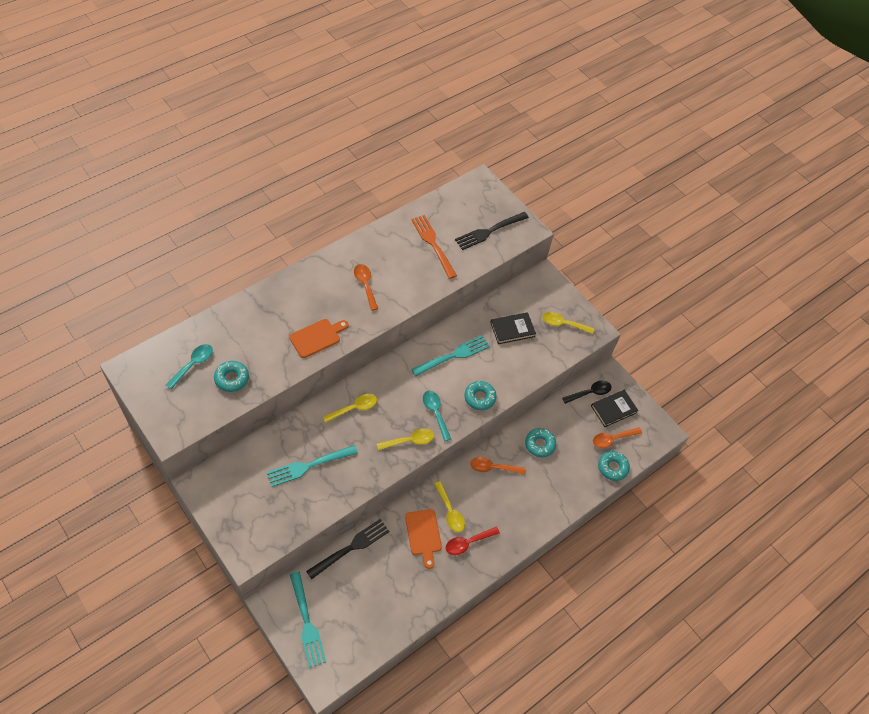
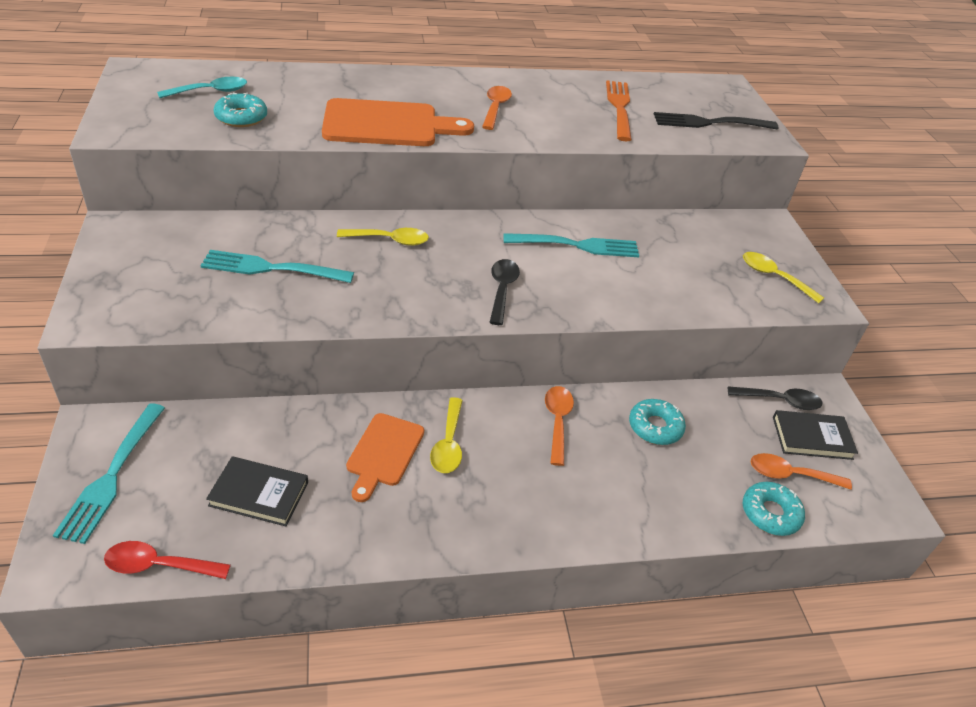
camera: 30 degrees right, 15 degrees down
orange cutting board [289,319,349,358] -> orange cutting board [322,98,474,146], size x1.64
black fork [306,519,389,580] -> none
yellow spoon [377,429,434,450] -> none
turquoise spoon [423,391,451,441] -> black spoon [489,259,520,325]
red spoon [446,527,500,555] -> red spoon moved to [104,541,231,579]
turquoise donut [464,381,497,410] -> none
orange spoon [470,457,525,475] -> orange spoon turned 60 degrees clockwise [545,386,574,466]
black book [490,312,536,344] -> black book moved to [206,456,308,526]

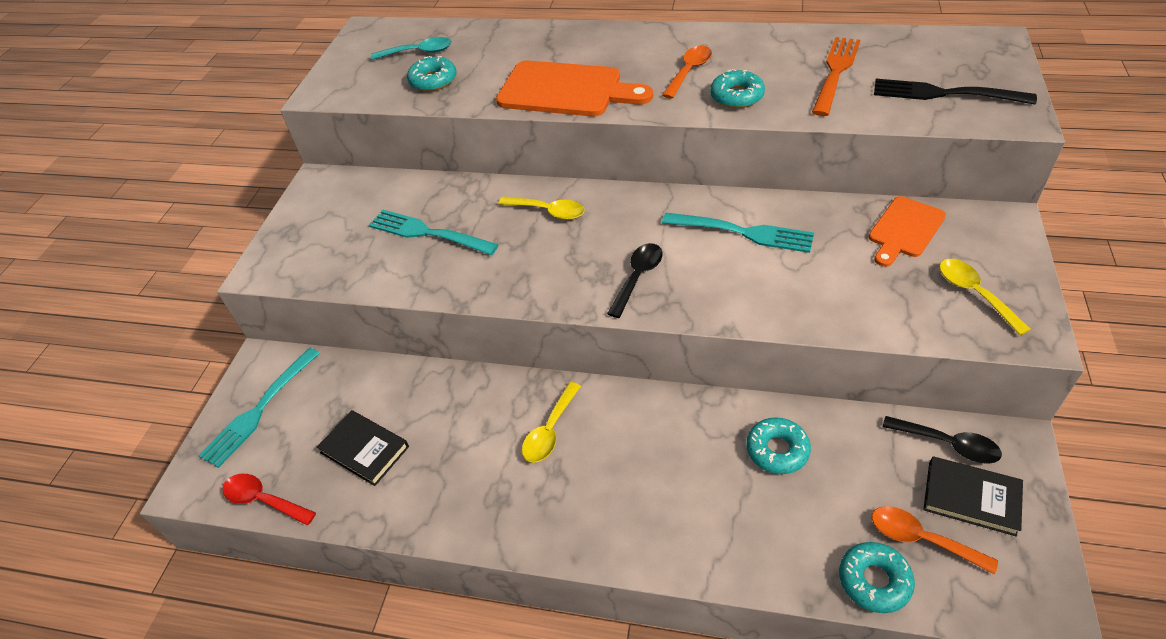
camera: 30 degrees right, 5 degrees up
orange cutting board [346,413,424,502] -> orange cutting board moved to [869,196,946,267]
orange spoon [545,386,574,466] -> none
none -> turquoise donut [710,69,765,108]

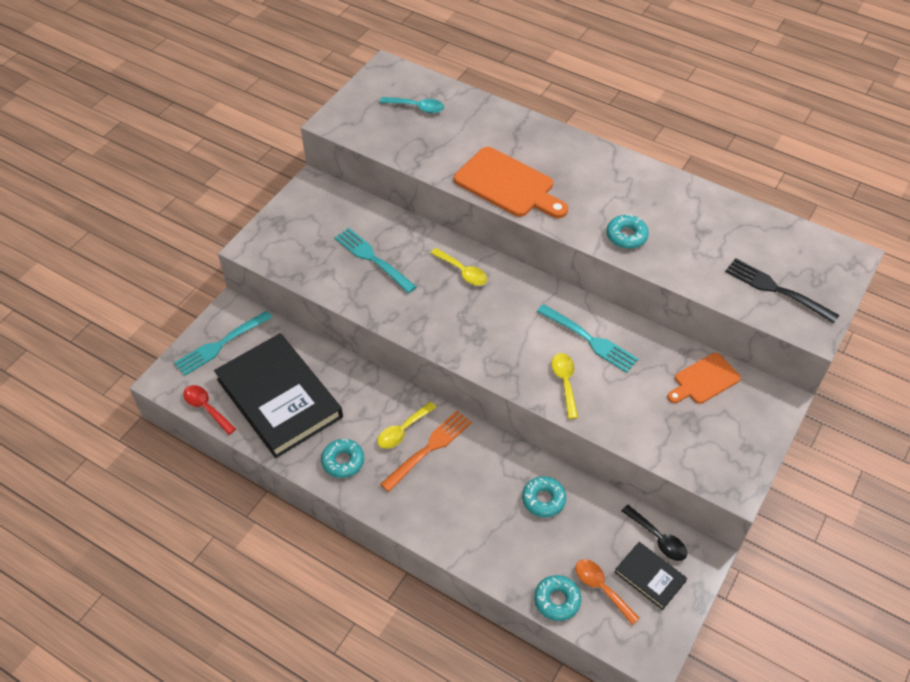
camera: 15 degrees right, 5 degrees up
black book [317,410,409,486] -> black book [214,333,343,458], size x2.19
turquoise donut [407,56,457,91] -> turquoise donut moved to [321,439,364,478]
black spoon [607,243,663,318] -> none
orange spoon [662,46,712,99] -> none
orange fork [812,37,860,116] -> orange fork moved to [380,411,472,492]
yellow spoon [939,259,1031,335] -> yellow spoon moved to [551,353,578,419]

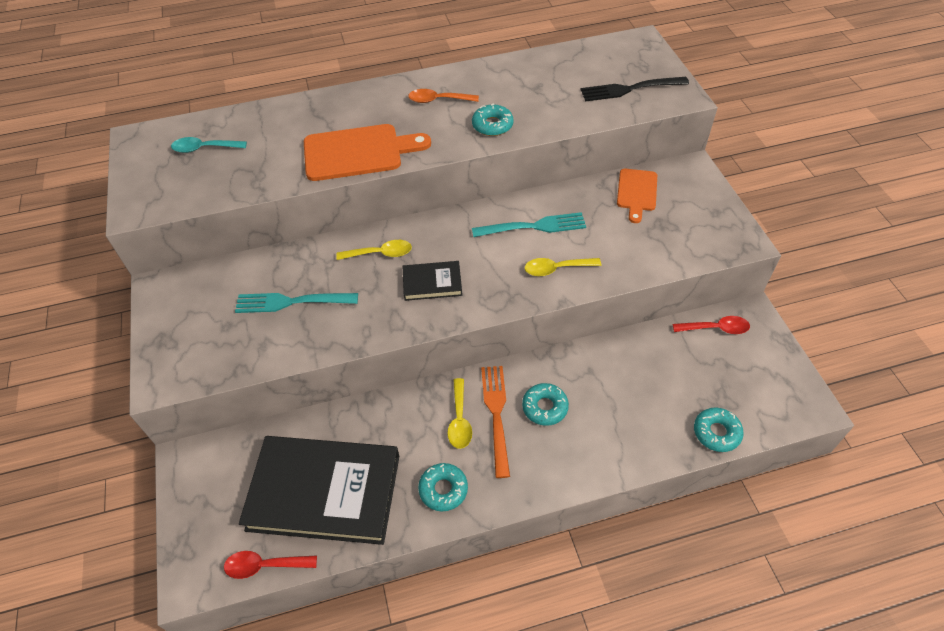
camera: 45 degrees left, 0 degrees up
turquoise fork [174,311,273,376] -> none
turquoise spoon [380,97,444,113] -> turquoise spoon turned 150 degrees counterclockwise [171,137,247,153]
turquoise donut [522,476,566,517] -> turquoise donut moved to [522,383,569,426]
yellow spoon [551,353,578,419] -> yellow spoon turned 45 degrees counterclockwise [525,258,601,276]
orange spoon [575,559,640,625] -> orange spoon moved to [408,89,479,103]
black book [615,542,687,610] -> black book moved to [403,261,462,301]
black spoon [622,505,687,561] -> red spoon [673,316,750,334]

